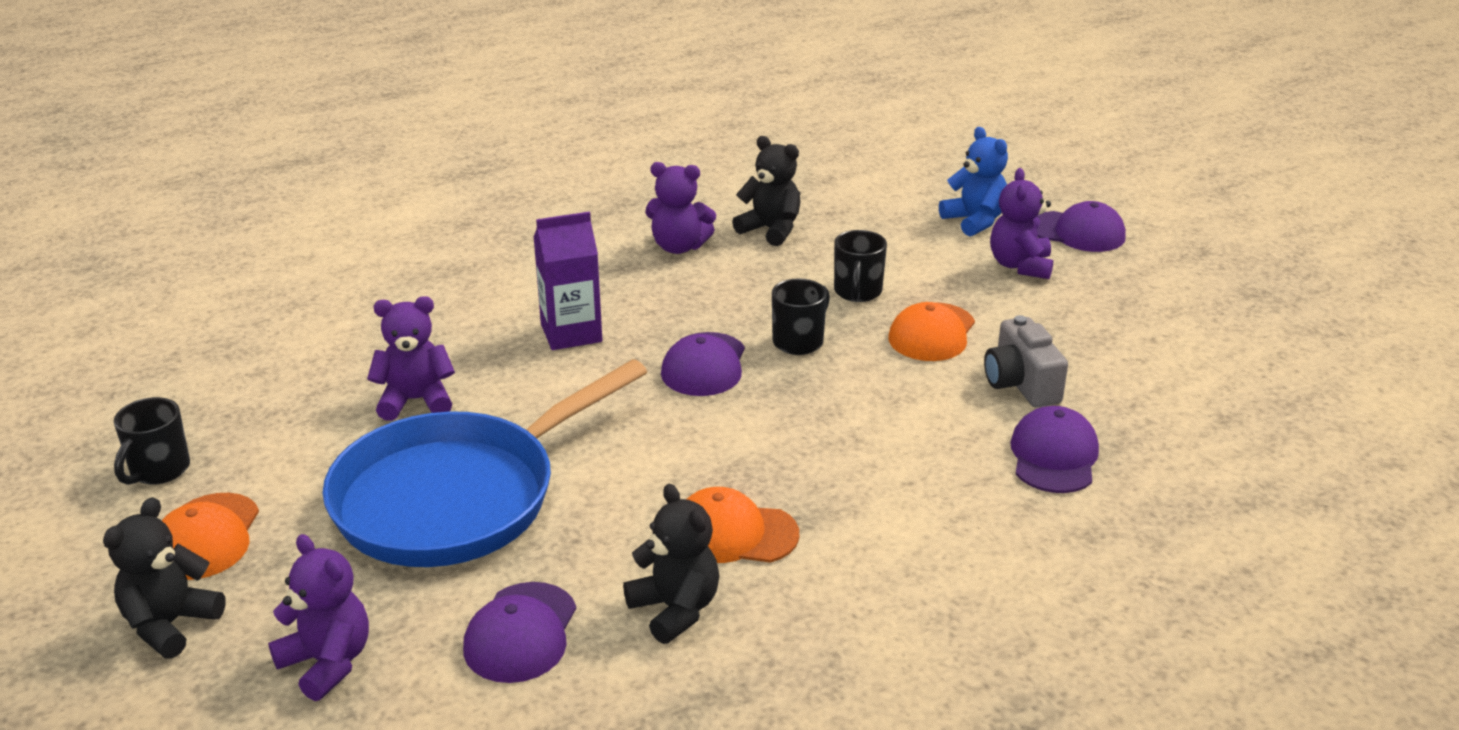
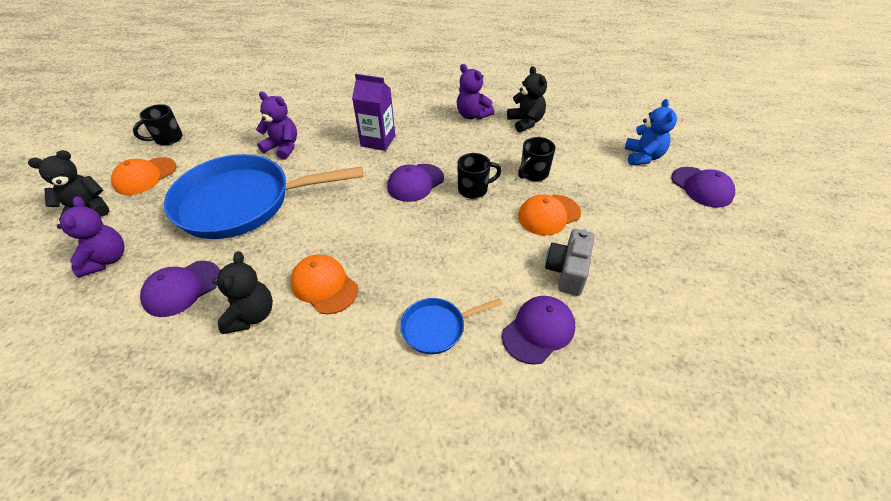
camera: 35 degrees right, 15 degrees up
purple teddy bear [990,168,1053,279] -> none
none -> blue pan [400,298,502,354]

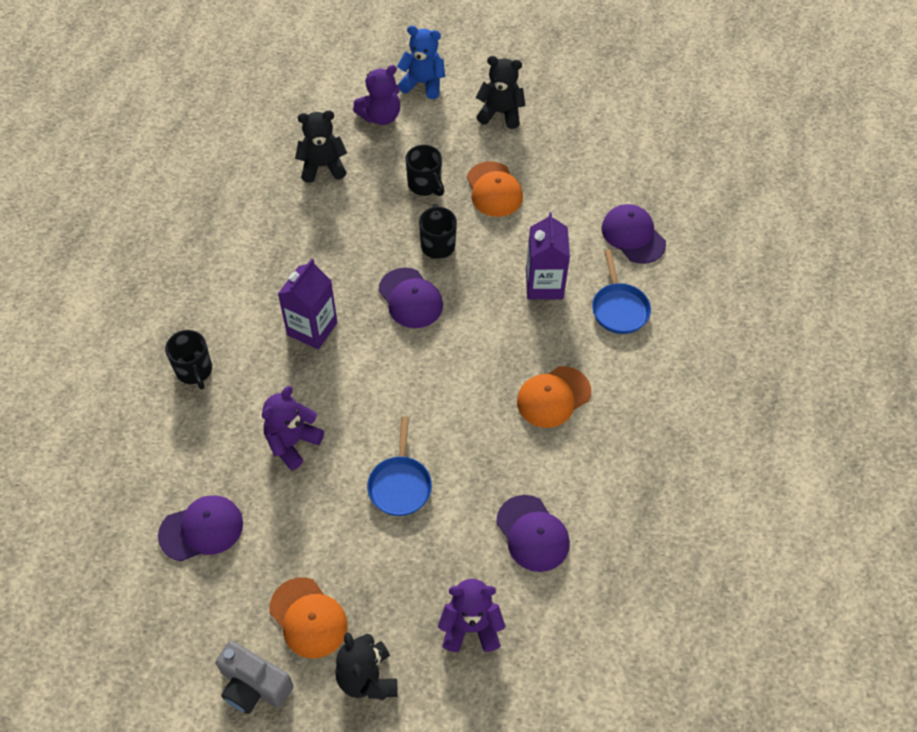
camera: 80 degrees left, 10 degrees up
black mug [133,104,183,146] -> black mug moved to [165,330,212,389]
blue pan [164,154,363,239] -> blue pan [367,416,432,516], size x0.44
black teddy bear [212,252,273,334] -> black teddy bear moved to [476,56,526,129]
purple teddy bear [457,64,494,120] -> purple teddy bear moved to [353,65,400,125]
grey camera [545,229,594,296] -> grey camera moved to [215,641,294,714]
purple cap [671,167,735,208] -> purple cap moved to [158,495,243,561]
none -> purple carton [526,212,570,299]

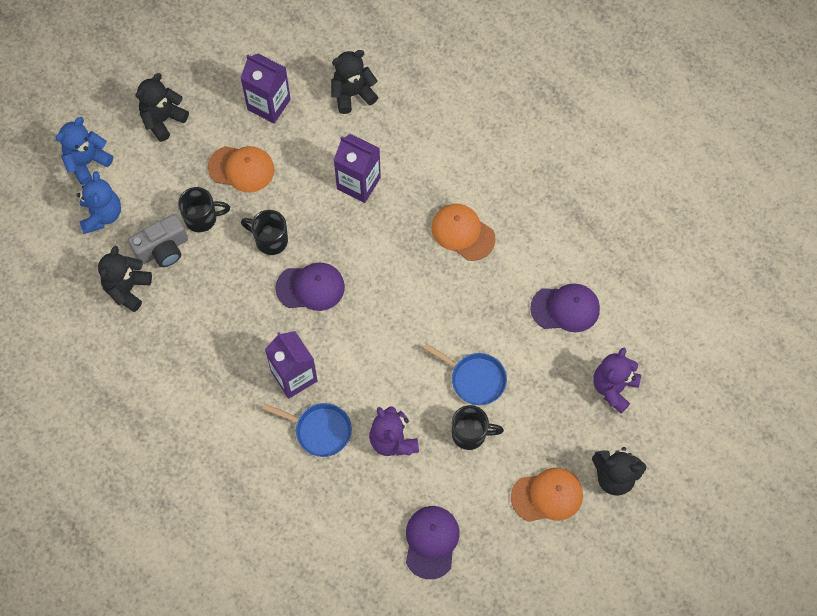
camera: 60 degrees left, 10 degrees up
black mug [165,330,212,389] -> black mug moved to [452,405,504,450]
grey camera [215,641,294,714] -> grey camera moved to [128,214,188,267]
purple teddy bear [353,65,400,125] -> blue teddy bear [77,171,121,234]
orange cap [517,366,591,428] -> orange cap turned 135 degrees clockwise [432,204,495,261]
blue pan [592,250,651,334] -> blue pan moved to [262,403,352,457]
purple cap [602,204,666,264] -> black teddy bear [331,50,378,114]
none -> purple carton [240,54,291,123]

